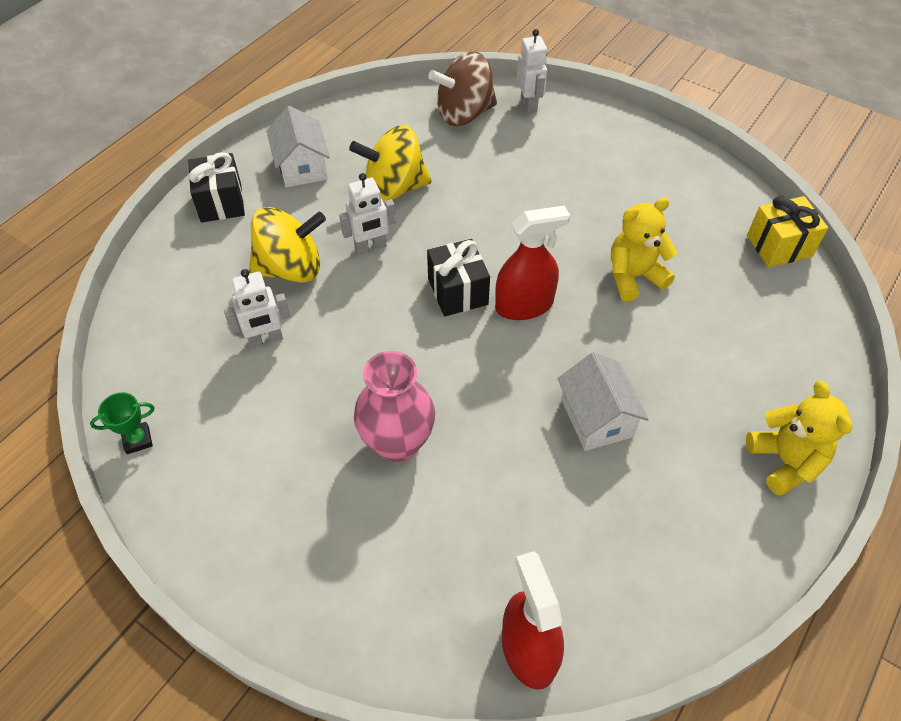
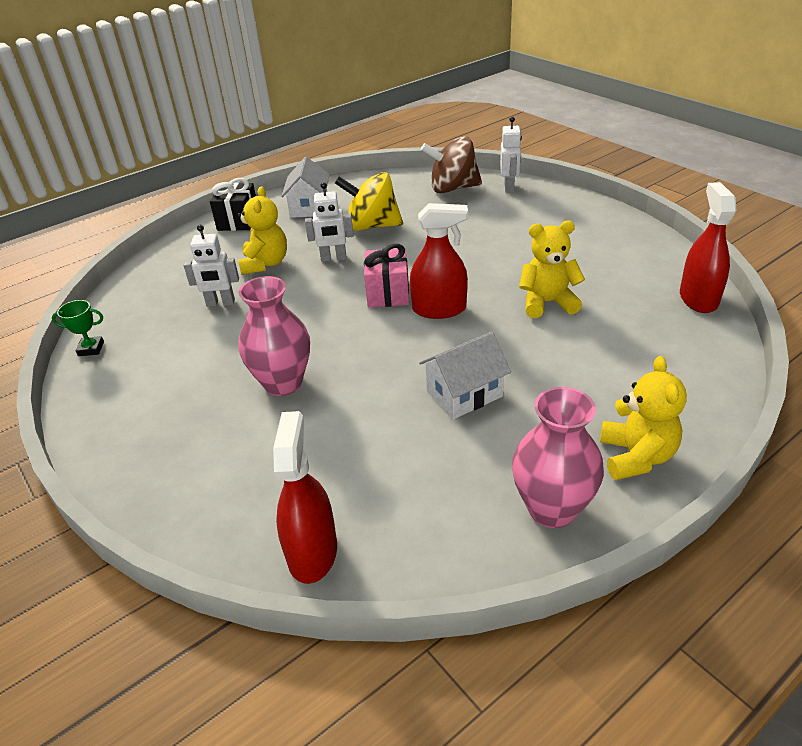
camera: 20 degrees right, 15 degrees down
yellow spinning top [249,207,326,283] -> yellow teddy bear [237,186,287,275]
black gift [427,239,490,316] -> pink gift [364,244,409,308]
white house [557,352,649,451] -> white house turned 60 degrees clockwise [419,332,511,419]
yellow gift [747,196,828,267] -> red spray bottle [680,182,736,313]
none -> pink vase [512,387,604,528]

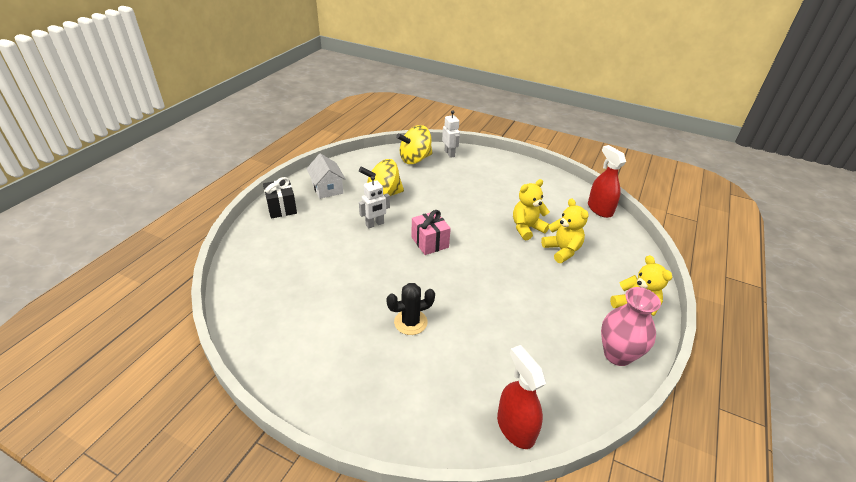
camera: 30 degrees left, 0 degrees up
green trophy [52,300,104,356] -> none
white robot [184,225,239,307] -> none
yellow teddy bear [237,186,287,275] -> yellow teddy bear moved to [541,198,589,263]
pink vase [238,276,310,396] -> black cactus [386,283,435,335]
red spray bottle [410,203,468,319] -> none
white house [419,332,511,419] -> none
brown spinning top [421,136,482,193] -> yellow spinning top [396,125,433,164]

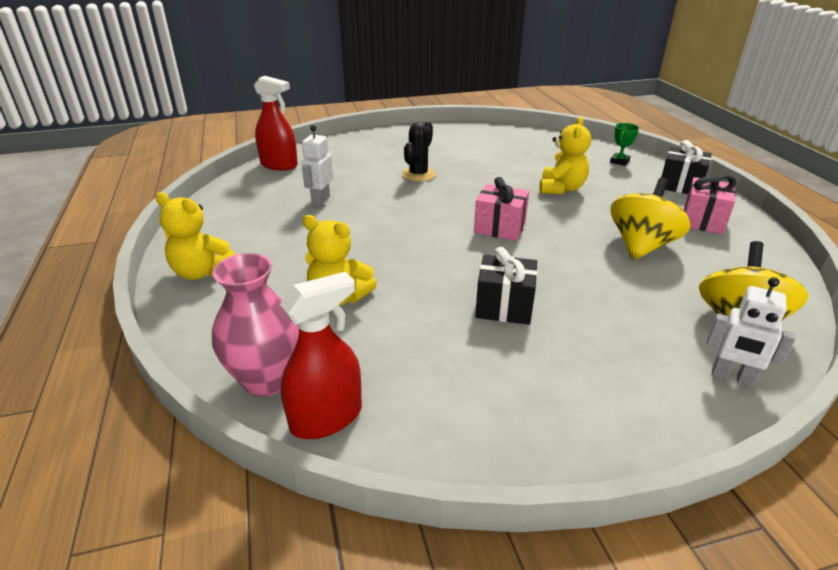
camera: 140 degrees right, 5 degrees down
white house [307,153,346,199] -> pink gift [684,175,736,234]
white robot [359,176,390,228] -> white robot moved to [302,125,333,207]
yellow teddy bear [513,179,550,240] -> yellow teddy bear moved to [539,117,591,194]
red spray bottle [588,145,626,218] -> red spray bottle turned 60 degrees counterclockwise [280,272,362,439]
pink vase [601,287,661,366] -> pink vase moved to [212,253,299,397]
none -> black gift [475,247,537,325]
none -> green trophy [610,123,639,166]

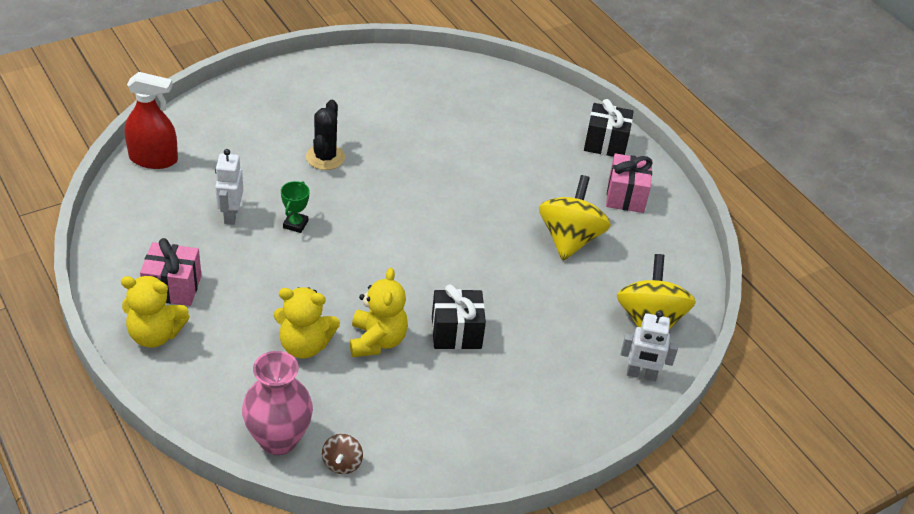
camera: 20 degrees left, 10 degrees up
red spray bottle [280,272,362,439] -> brown spinning top [322,434,363,474]
pink gift [474,177,529,241] -> pink gift moved to [140,238,202,306]
yellow teddy bear [539,117,591,194] -> yellow teddy bear moved to [350,268,408,357]
green trophy [610,123,639,166] -> green trophy moved to [281,181,310,233]

